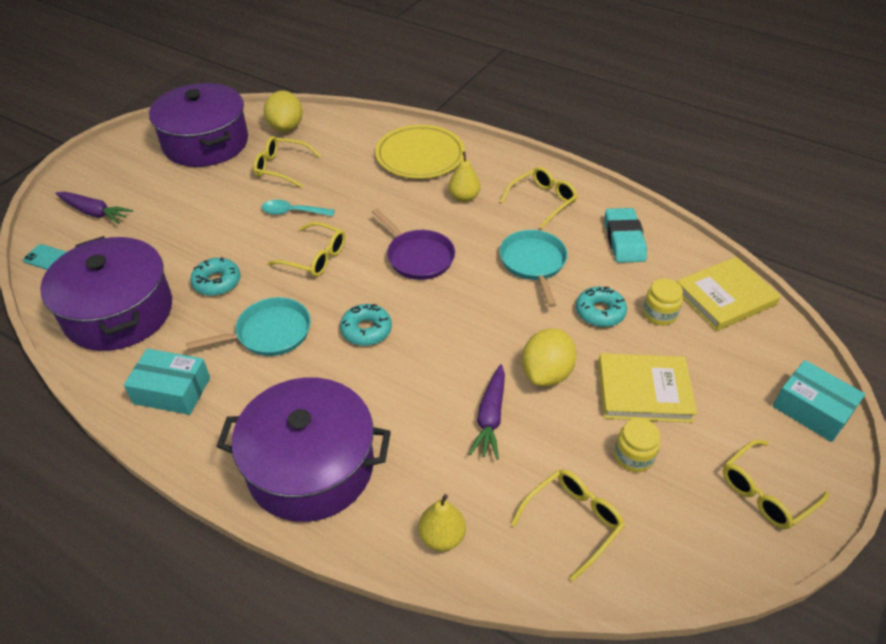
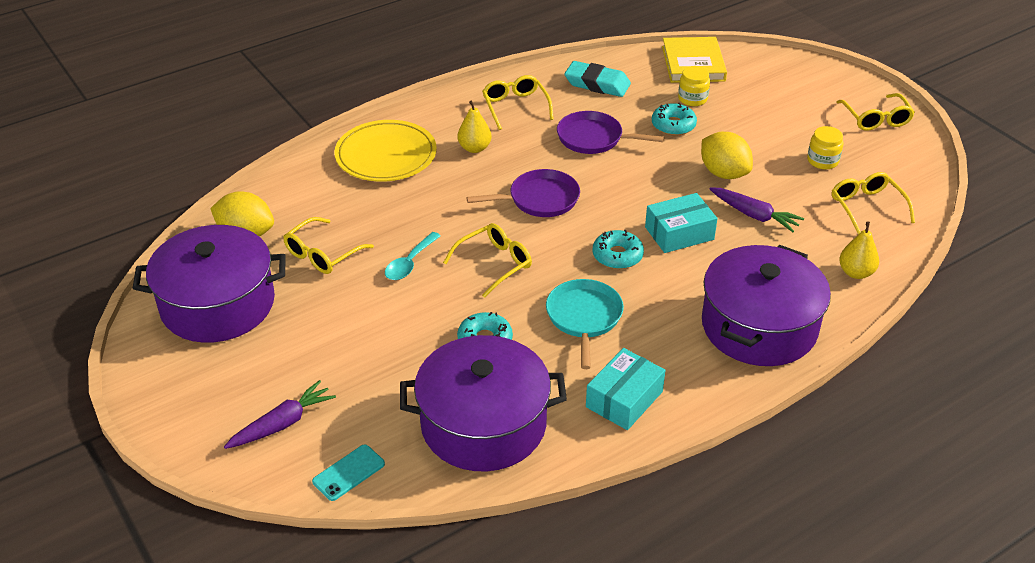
camera: 65 degrees left, 5 degrees down
turquoise pan [499,230,568,307] -> purple pan [557,111,664,154]
yellow book [598,353,697,423] -> none
turquoise box [772,360,865,442] -> turquoise box moved to [645,193,718,253]

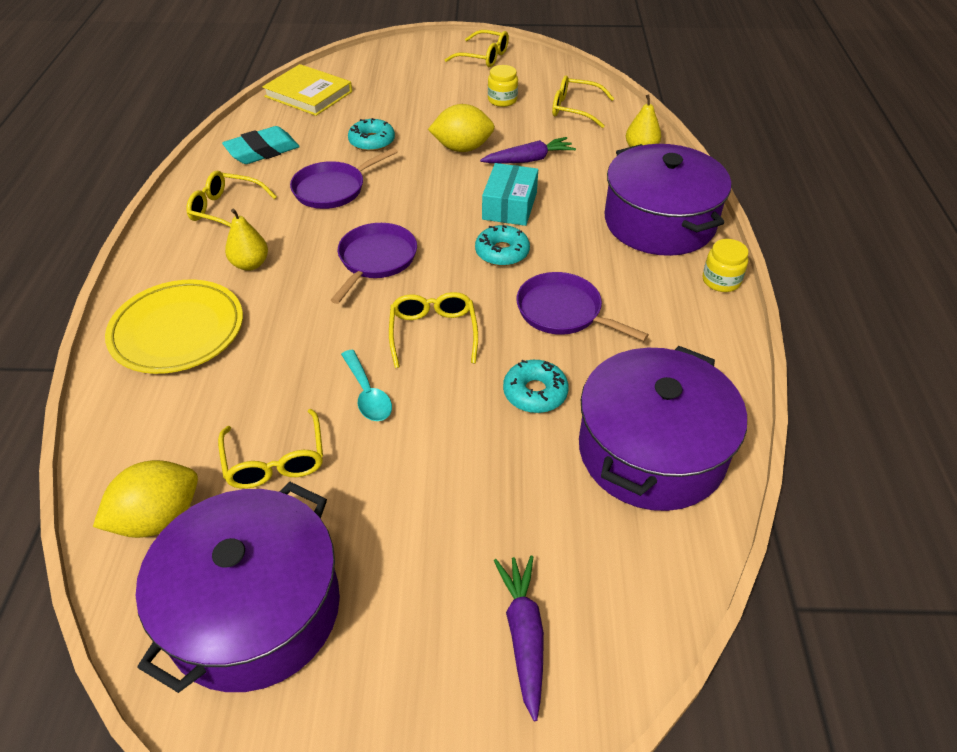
camera: 55 degrees left, 5 degrees up
turquoise phone [312,445,385,501] -> none
turquoise pan [546,279,624,369] -> purple pan [517,272,649,341]
turquoise box [586,348,665,430] -> none
yellow jar [678,66,710,106] -> yellow jar moved to [703,239,749,292]

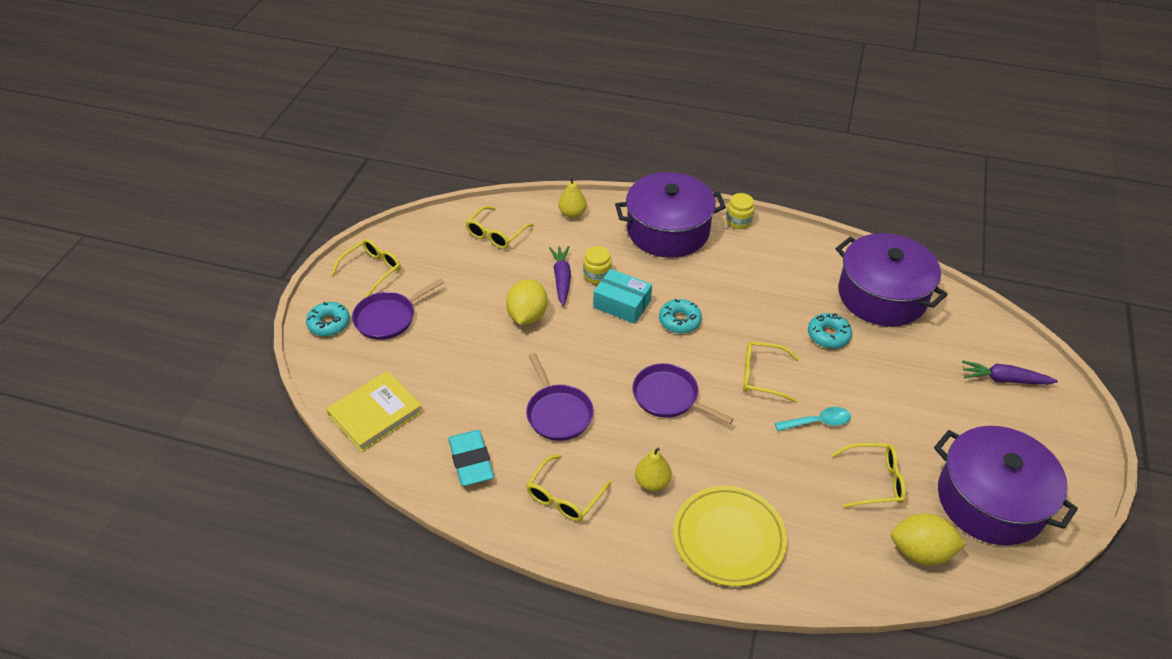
camera: 75 degrees left, 0 degrees up
yellow lemon [93,460,198,538] -> yellow lemon turned 60 degrees counterclockwise [891,513,967,565]
turquoise donut [348,118,395,151] -> turquoise donut moved to [306,302,350,336]
yellow jar [488,65,518,107] -> yellow jar moved to [583,246,612,284]
purple pan [517,272,649,341] -> purple pan moved to [352,278,444,340]

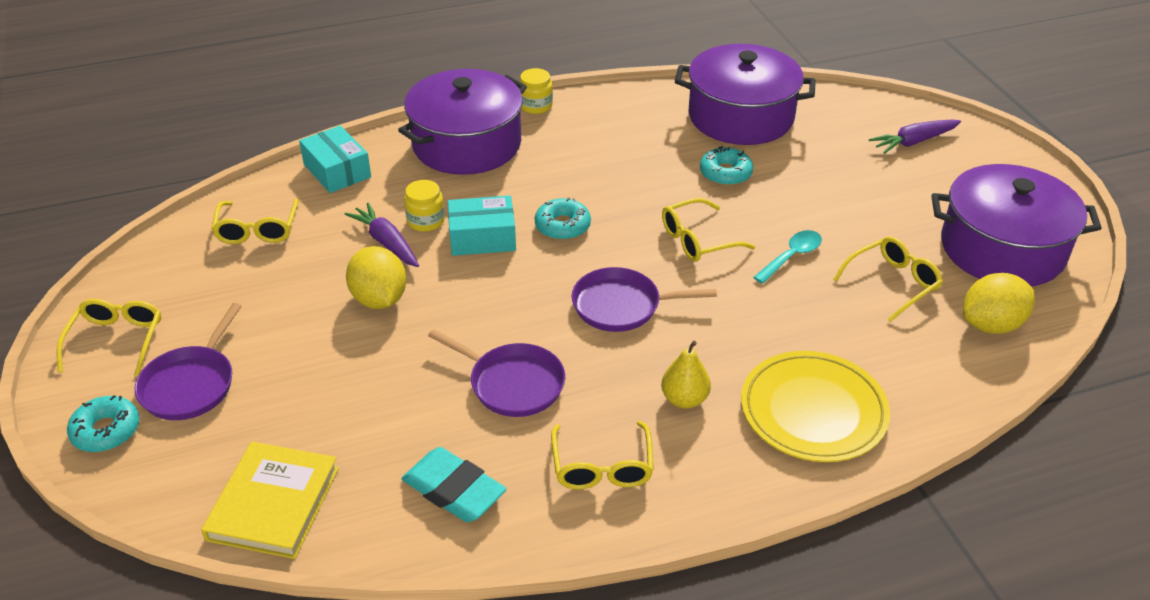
camera: 35 degrees left, 5 degrees down
yellow pear [558,177,587,218] -> turquoise box [299,125,371,193]

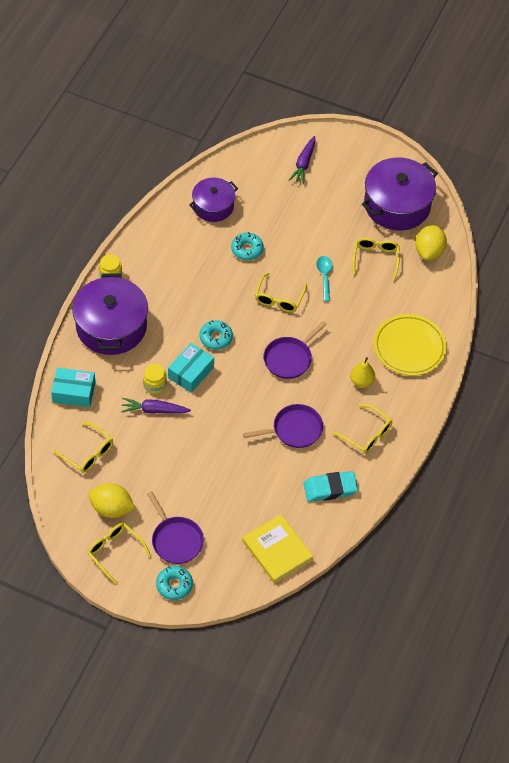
camera: 50 degrees left, 15 degrees up
yellow lemon [346,246,406,309] -> yellow lemon moved to [88,483,135,518]
purple pot [675,44,816,145] -> purple pot [189,178,238,222], size x0.61

